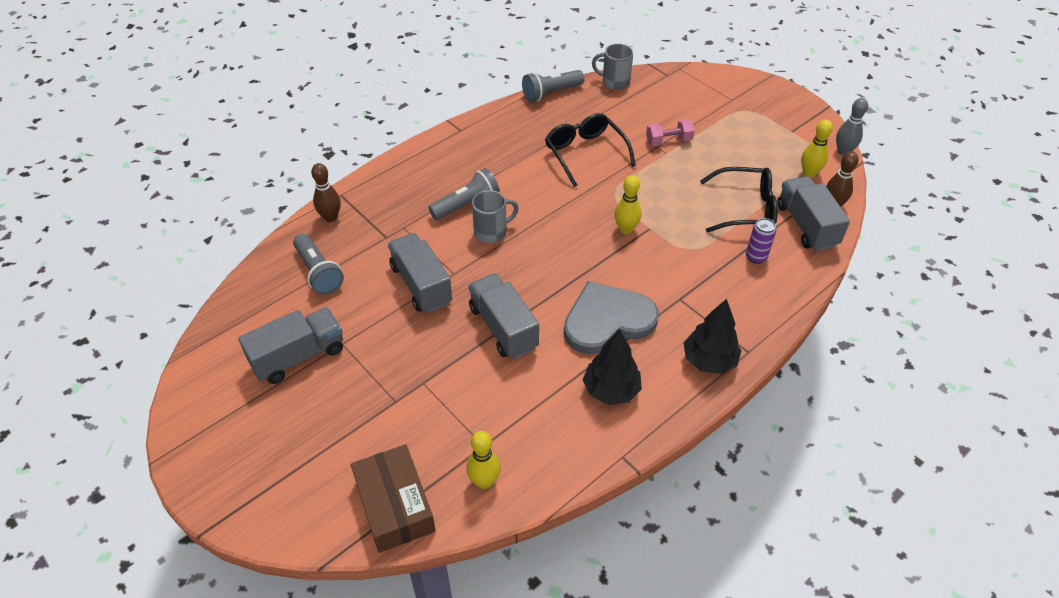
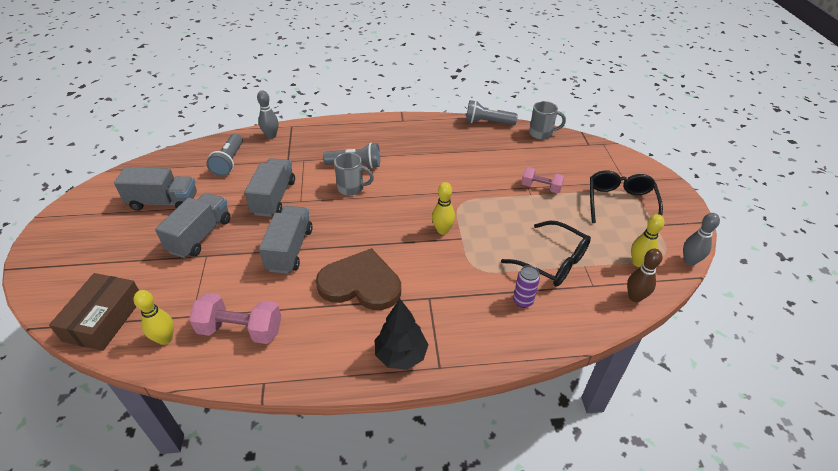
camera: 35 degrees right, 5 degrees down
brown bowling pin [311,163,341,222] -> grey bowling pin [257,90,279,139]
black glasses [545,113,636,187] -> black glasses moved to [590,170,663,223]
grey heart [564,281,659,355] -> brown heart [316,248,401,310]
black tree [583,329,642,405] -> none
grey mug [592,44,633,90] -> grey mug turned 135 degrees clockwise [529,101,566,140]
grey truck [777,176,850,251] -> grey truck moved to [155,193,231,258]
none -> pink dumbbell [189,293,281,344]

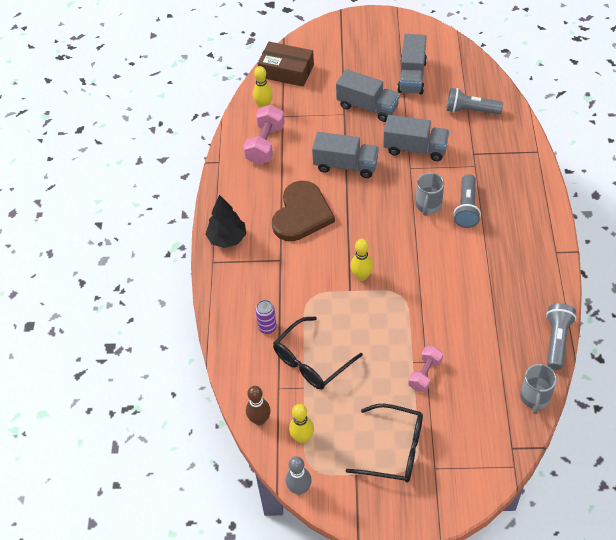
camera: 100 degrees right, 10 degrees up
grey bowling pin [257,90,279,139] -> none

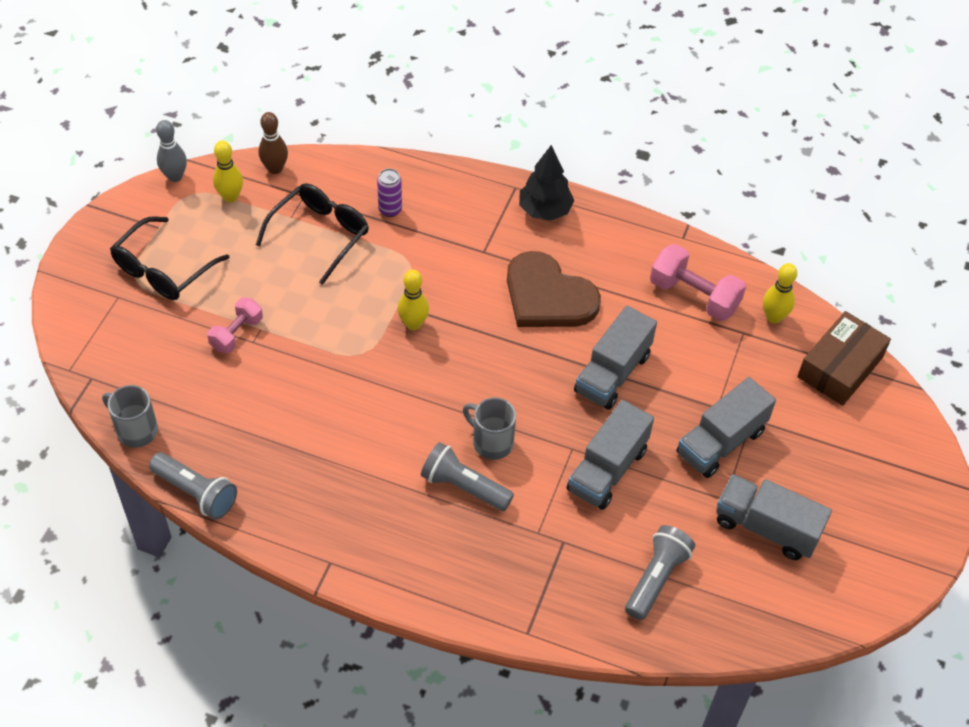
camera: 105 degrees right, 0 degrees up
black glasses [273,316,363,390] -> black glasses turned 60 degrees clockwise [256,183,369,285]
pink dumbbell [408,346,443,392] -> pink dumbbell turned 75 degrees clockwise [207,298,263,353]

